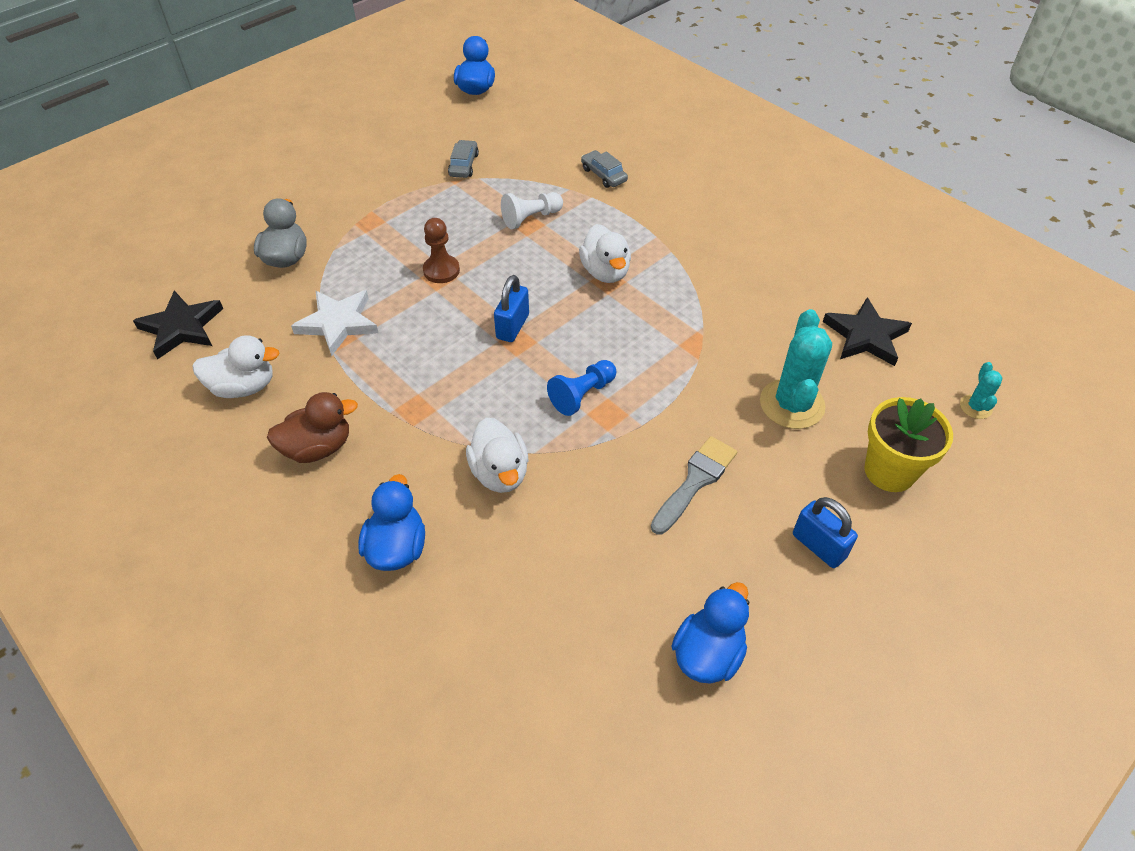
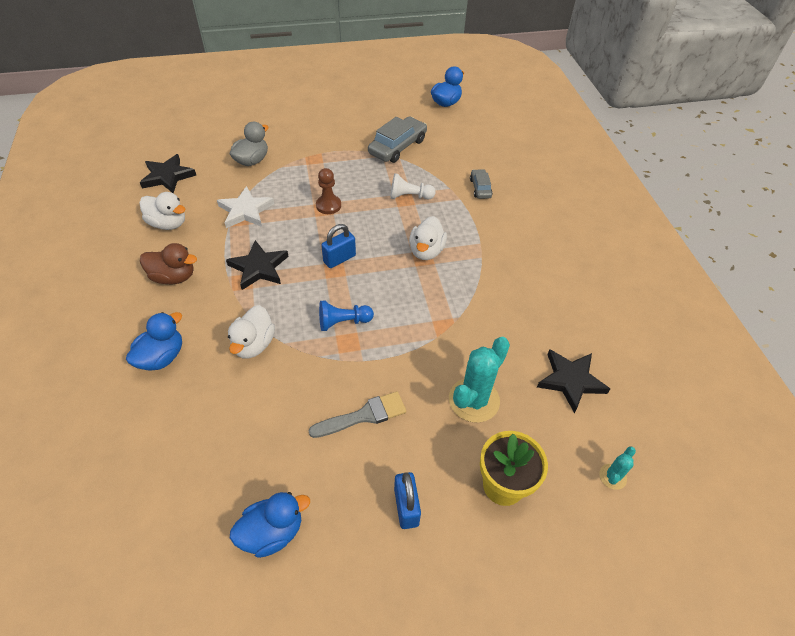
camera: 30 degrees right, 0 degrees up
grey car [448,140,479,178] -> grey car [368,117,427,163], size x1.81
none -> black star [226,240,289,290]

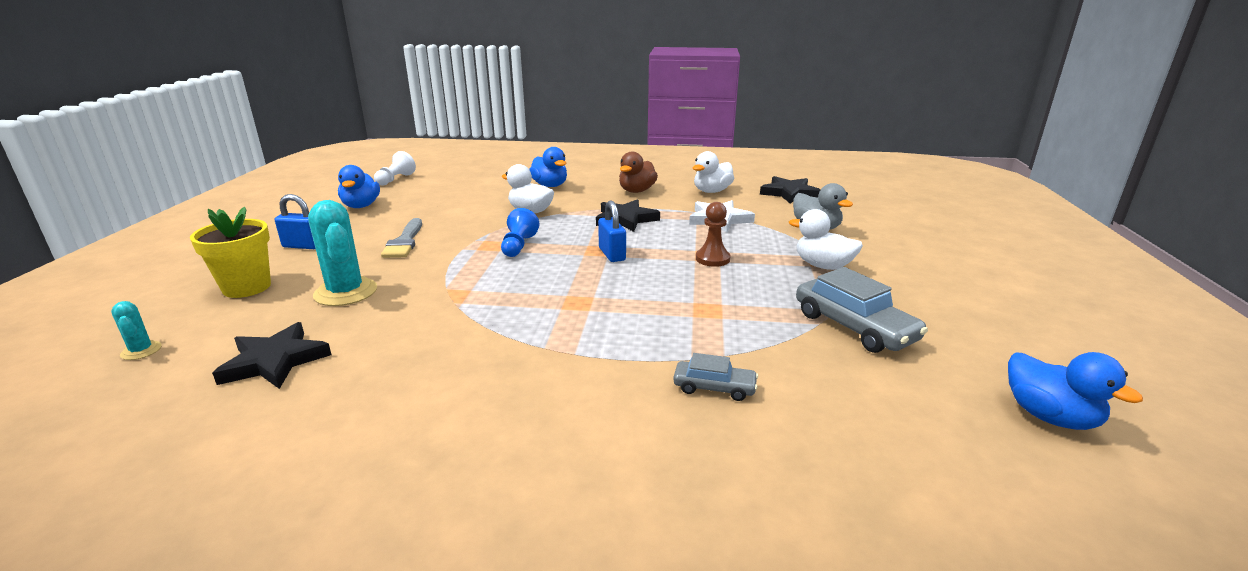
camera: 110 degrees right, 25 degrees down
white pawn [390,173,436,200] -> white pawn moved to [374,151,416,186]
white duck [409,216,447,260] -> white duck moved to [789,209,863,270]

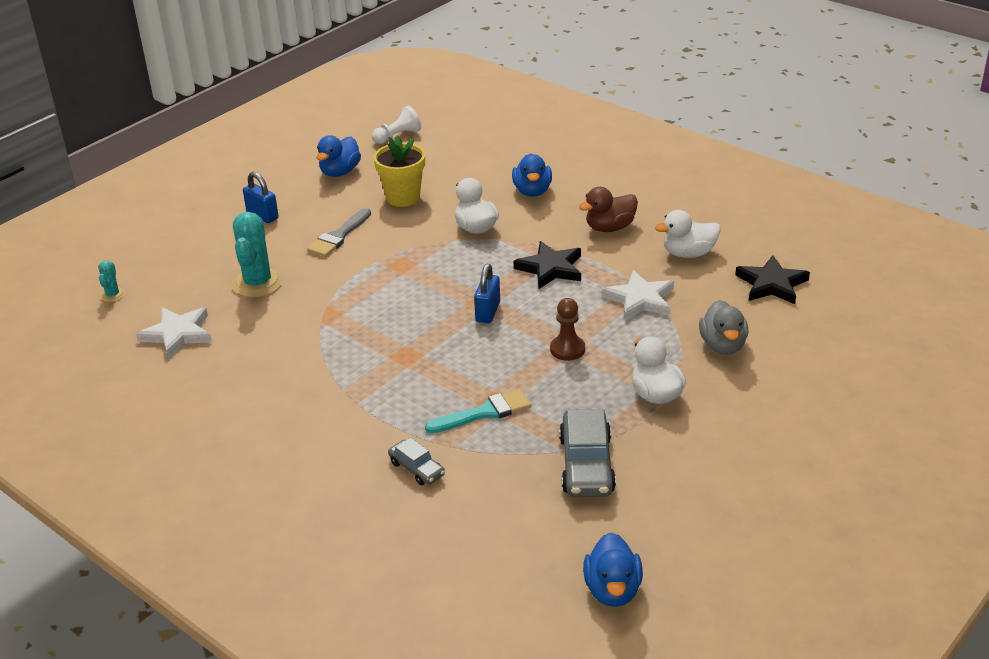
camera: 35 degrees right, 10 degrees up
yellow flower pot [190,207,271,298] -> yellow flower pot moved to [374,136,425,207]
black star [212,322,332,389] -> white star [136,307,212,359]
blue pawn [501,208,539,257] -> none
none -> turquoise brush [425,389,532,433]

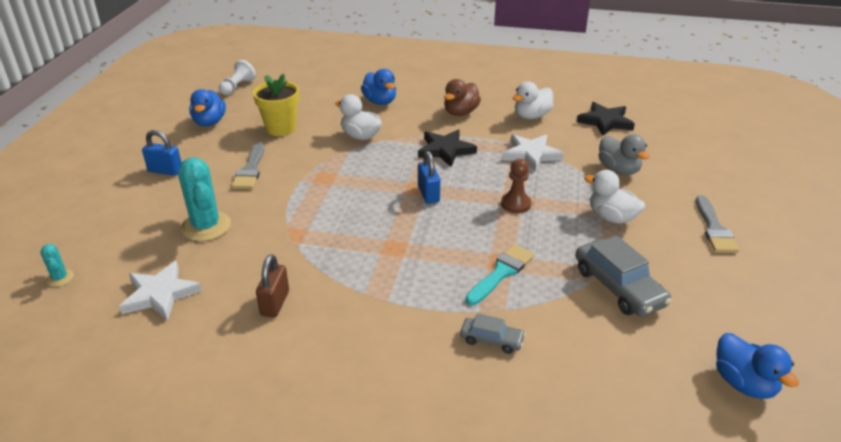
camera: 30 degrees left, 0 degrees up
none -> brown padlock [256,254,289,317]
none -> grey brush [696,195,739,253]

